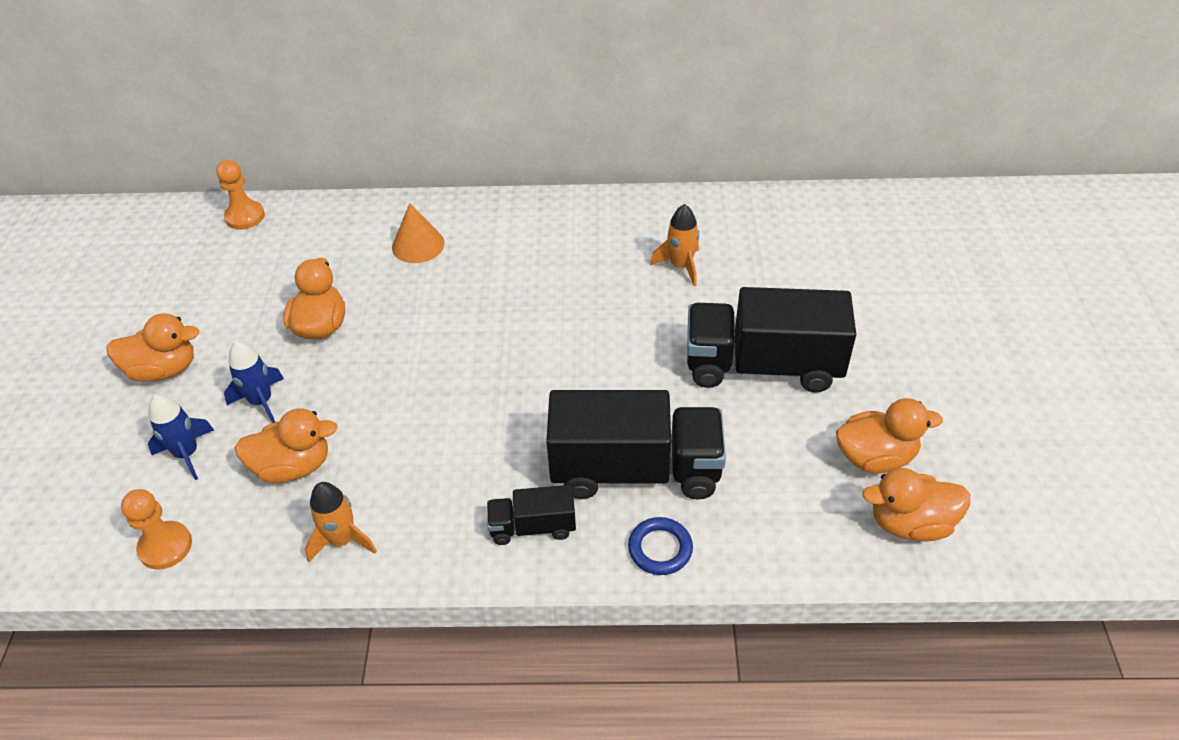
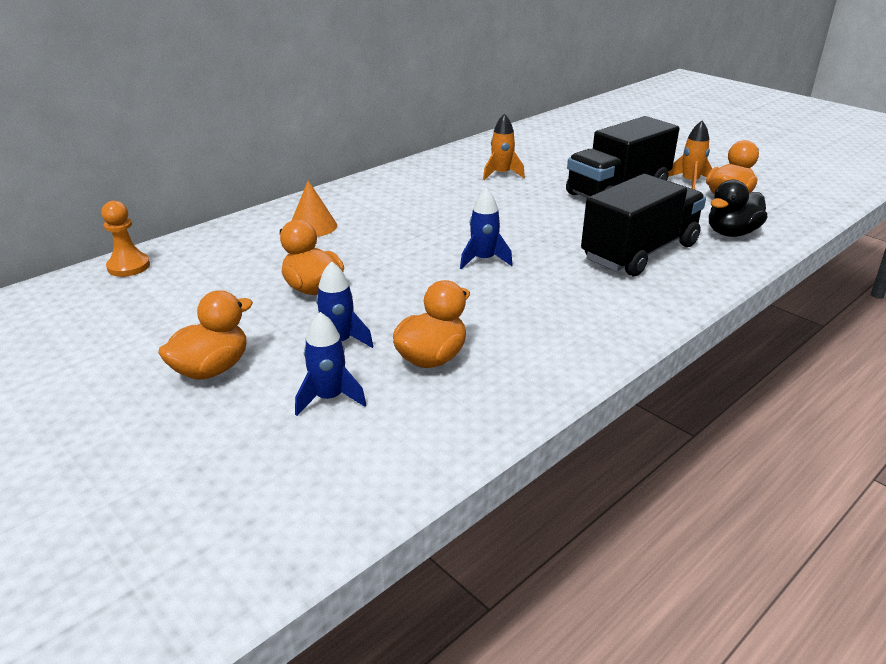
camera: 45 degrees left, 15 degrees down
orange pawn [121,489,192,570] -> none
orange rocket [305,482,377,562] -> orange rocket moved to [668,121,712,190]
black truck [487,485,576,545] -> none
blue ring [628,517,693,575] -> none
orange duck [862,468,970,541] -> none
none -> blue rocket [460,188,513,269]
none -> black duck [709,180,767,237]

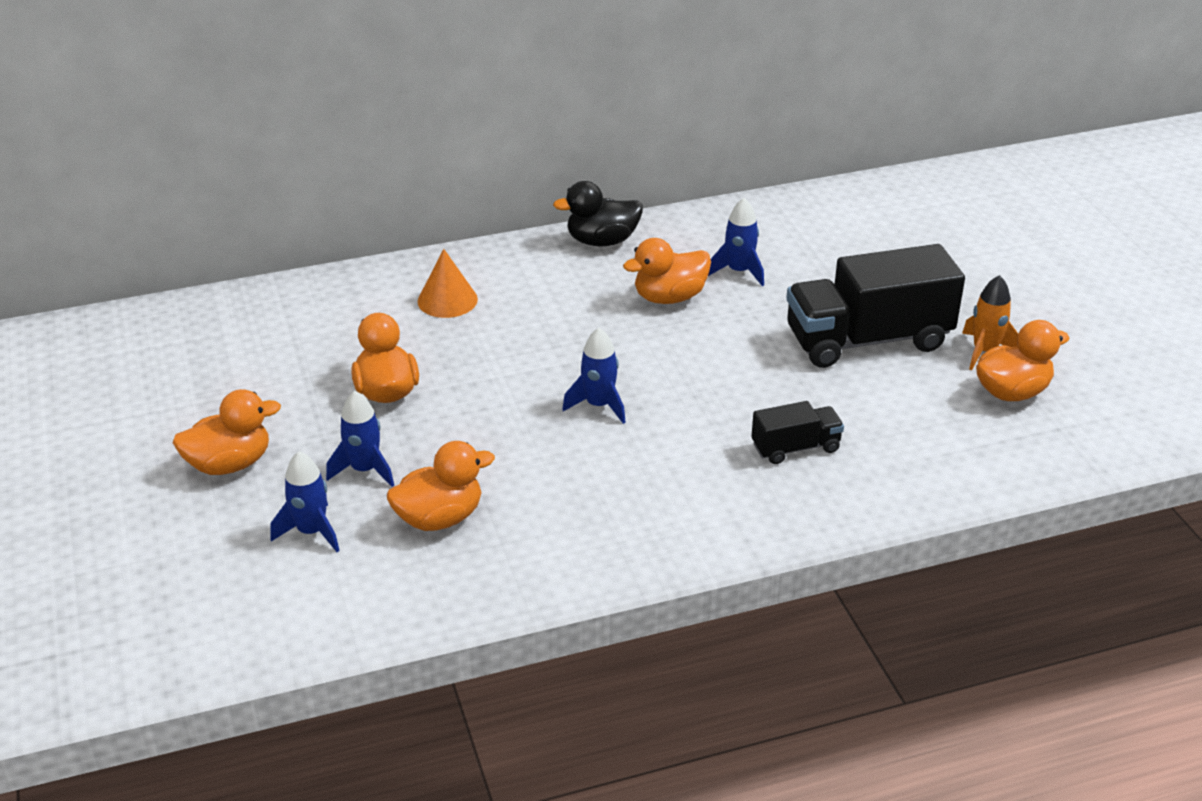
camera: 25 degrees right, 5 degrees up
orange pawn [101,201,150,277] -> none
orange rocket [483,113,525,180] -> blue rocket [708,198,764,286]
black truck [581,174,706,276] -> black truck [751,401,844,464], size x0.49
black duck [709,180,767,237] -> black duck moved to [553,181,643,246]
none -> orange duck [623,238,711,304]

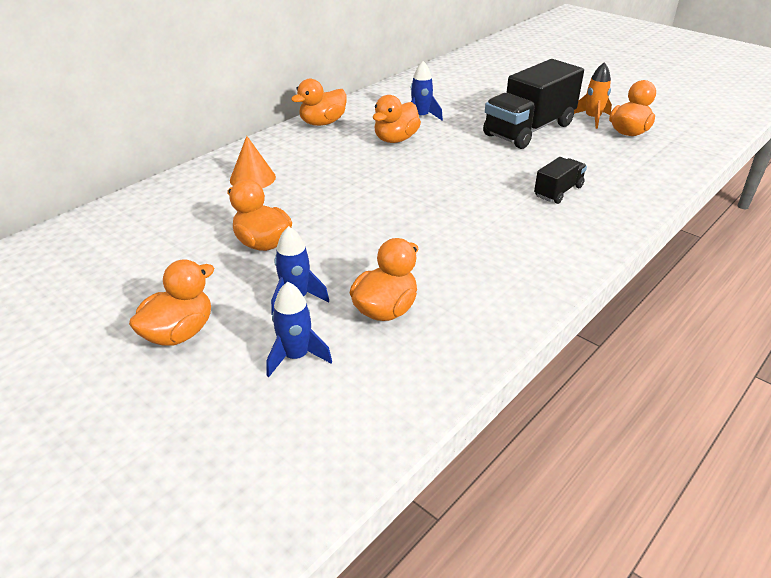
camera: 30 degrees left, 0 degrees up
black duck [553,181,643,246] -> orange duck [291,79,347,126]
blue rocket [562,328,626,424] -> none

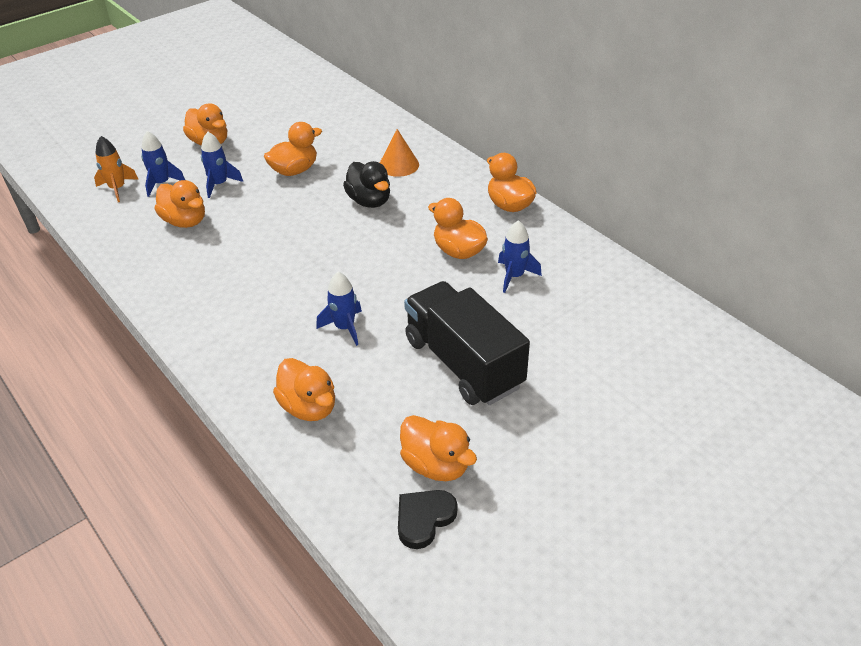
camera: 100 degrees right, 5 degrees up
black truck [534,157,587,204] -> none
orange rocket [574,62,612,129] -> orange rocket moved to [94,136,138,202]
none -> orange duck [273,358,335,421]
none -> blue rocket [316,272,362,346]
none -> black duck [343,161,390,208]
none -> black heart [398,490,457,549]

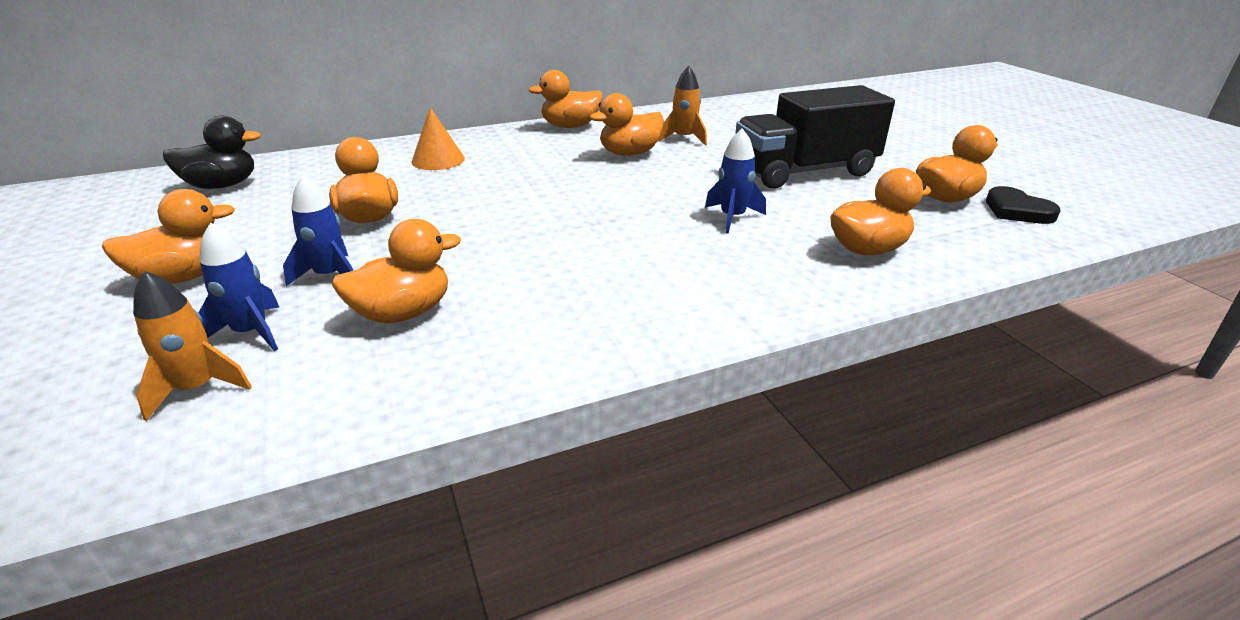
camera: 75 degrees left, 10 degrees down
black duck [343,161,390,208] -> black duck moved to [163,116,261,189]
blue rocket [498,220,542,293] -> orange rocket [658,66,707,146]

